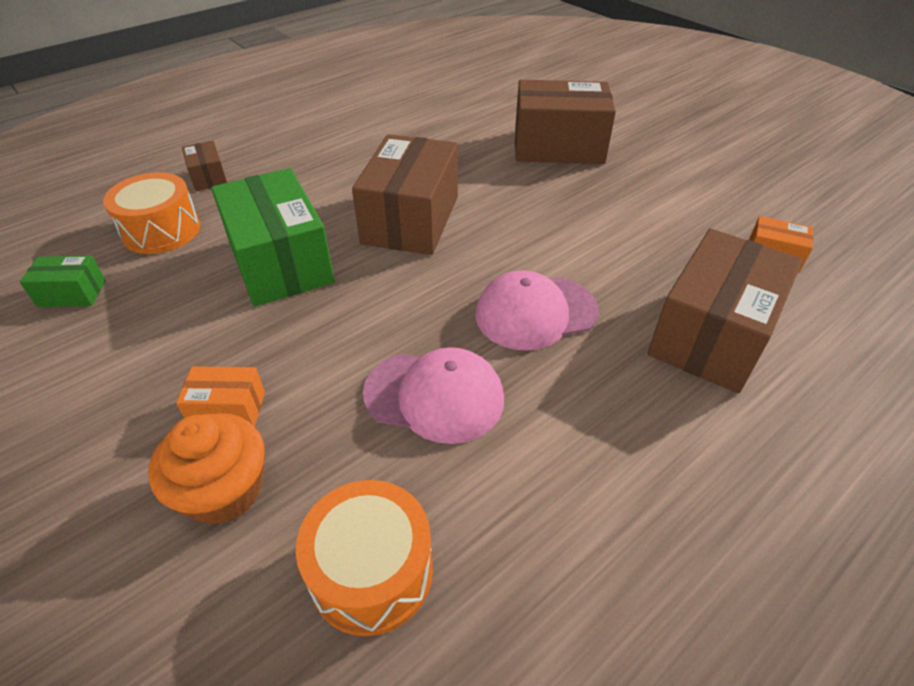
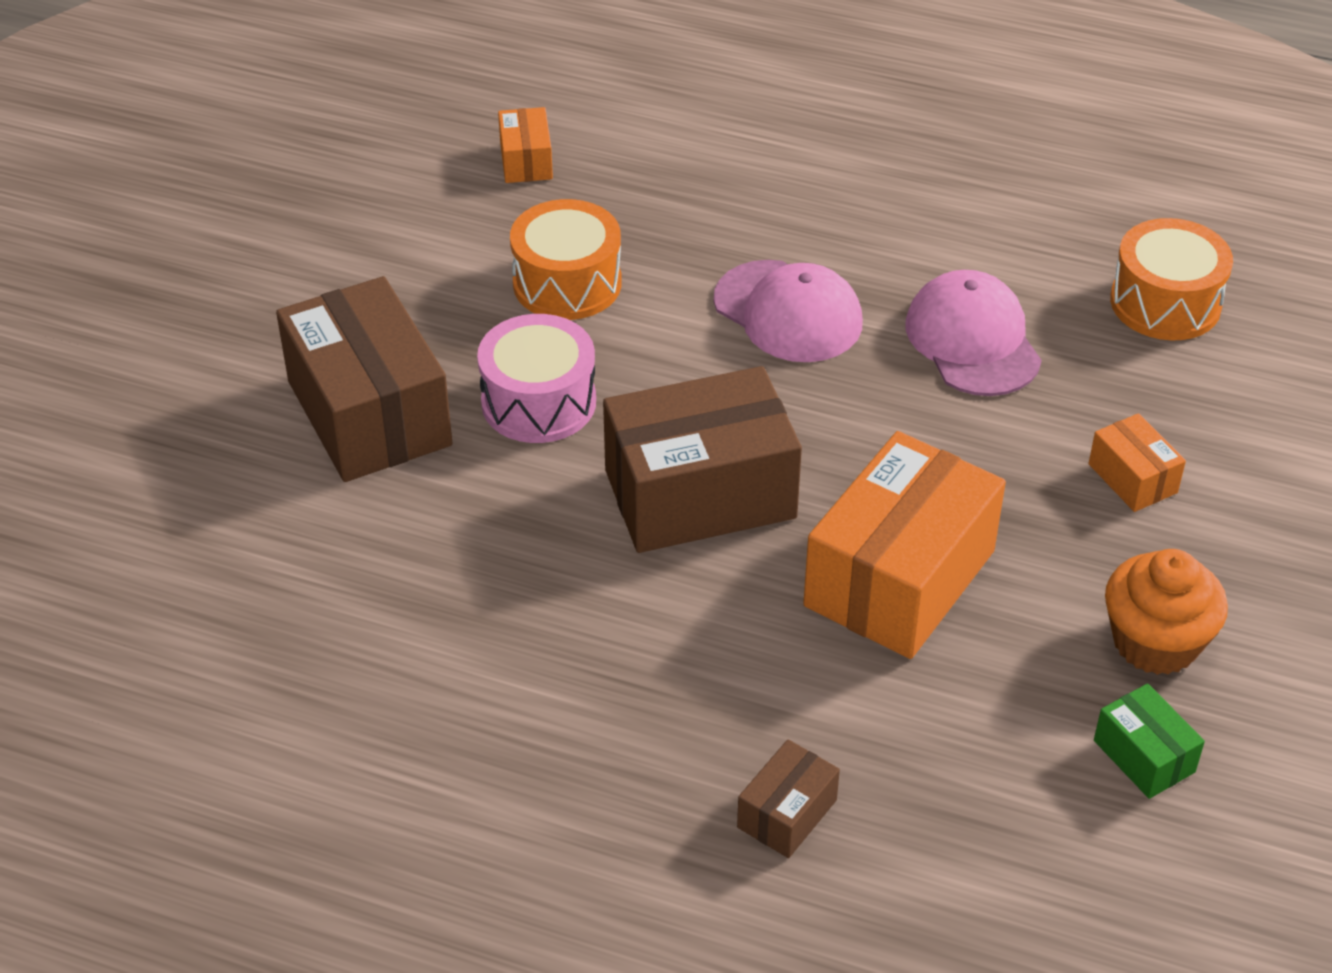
camera: 120 degrees left, 0 degrees up
orange drum [103,172,200,254] -> orange drum moved to [510,199,622,320]
orange cupcake [148,413,265,525] -> orange cupcake moved to [1105,549,1228,675]
green box [211,168,335,307] -> orange box [803,431,1006,659]
brown box [648,229,802,393] -> none
none -> pink drum [477,314,596,443]

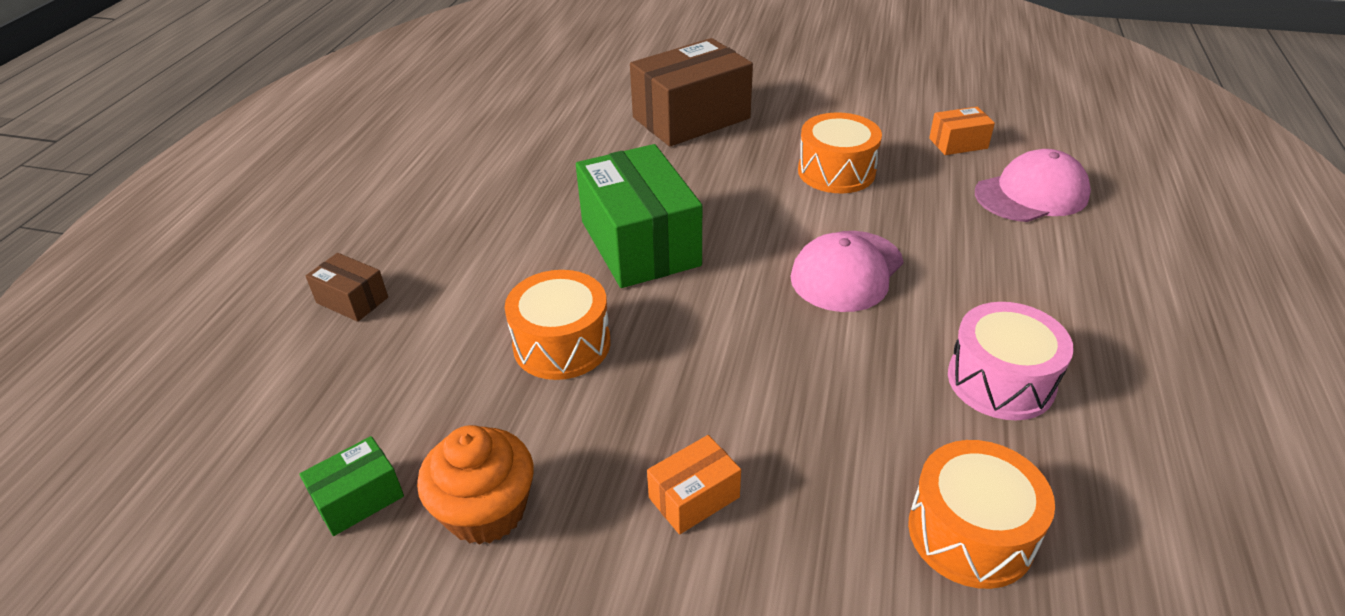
camera: 85 degrees right, 5 degrees down
pink drum [477,314,596,443] -> pink drum moved to [948,302,1074,420]
brown box [603,366,802,553] -> green box [576,144,702,288]
orange box [803,431,1006,659] -> orange drum [505,270,611,380]
pink cap [905,270,1042,396] -> pink cap moved to [975,149,1091,222]

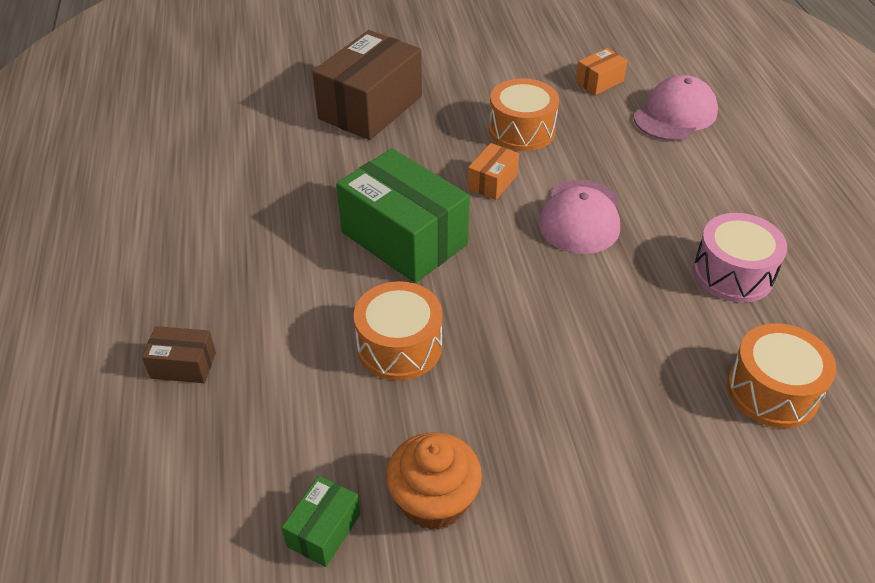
camera: 25 degrees left, 5 degrees up
orange box [647,435,741,534] -> orange box moved to [467,143,519,200]

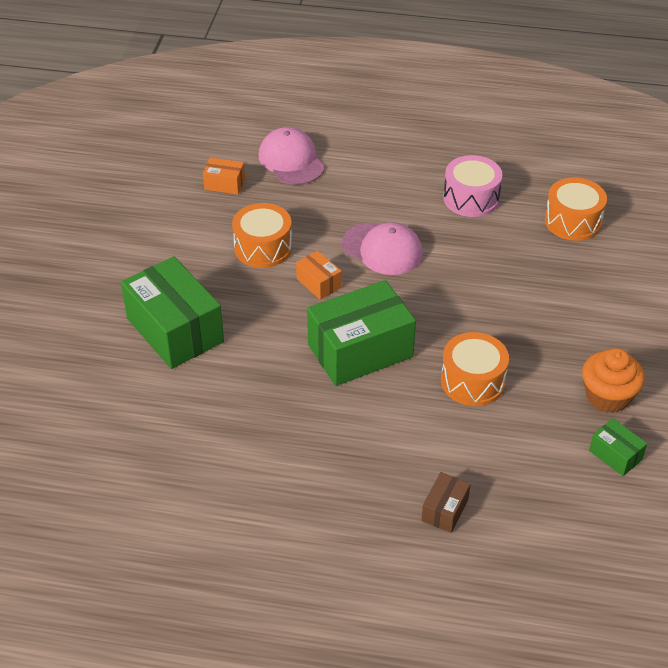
camera: 70 degrees left, 0 degrees up
brown box [312,30,422,140] -> green box [121,257,224,369]
orange box [575,48,628,95] -> orange box turned 60 degrees counterclockwise [203,157,245,195]

